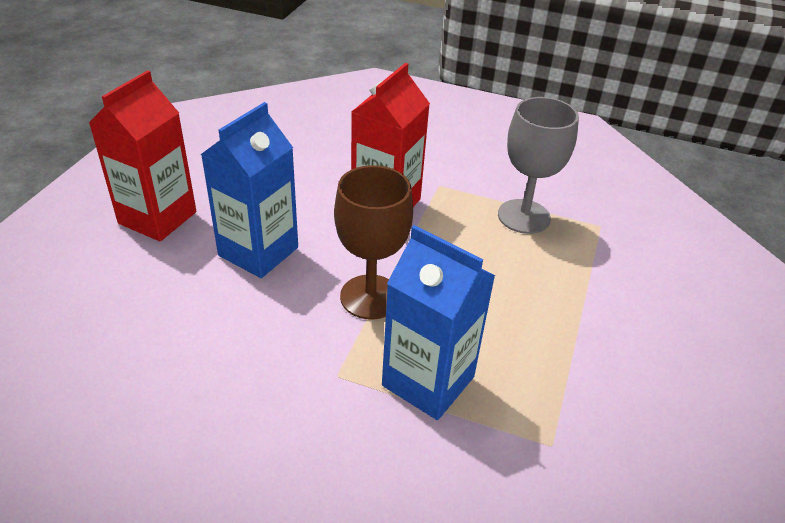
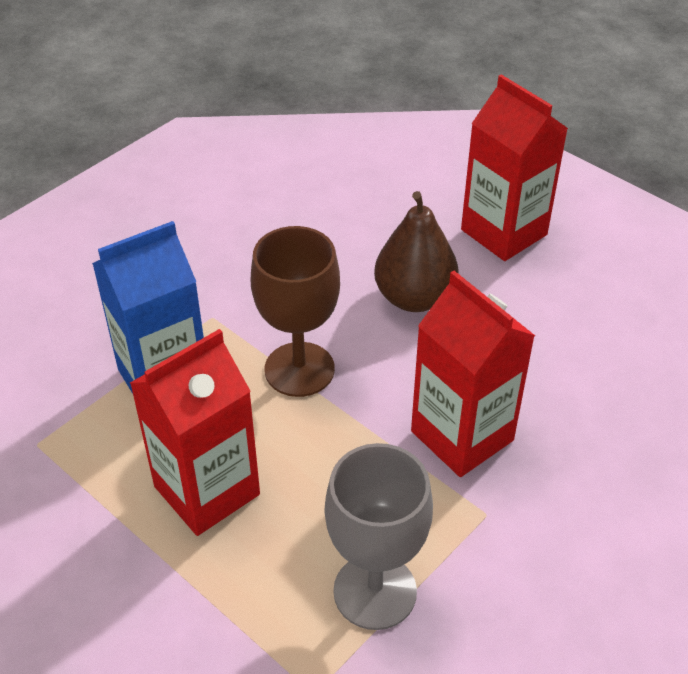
camera: 115 degrees right, 5 degrees up
blue carton [201,102,298,278] -> brown pear [374,191,459,312]
none -> red carton [130,329,260,536]

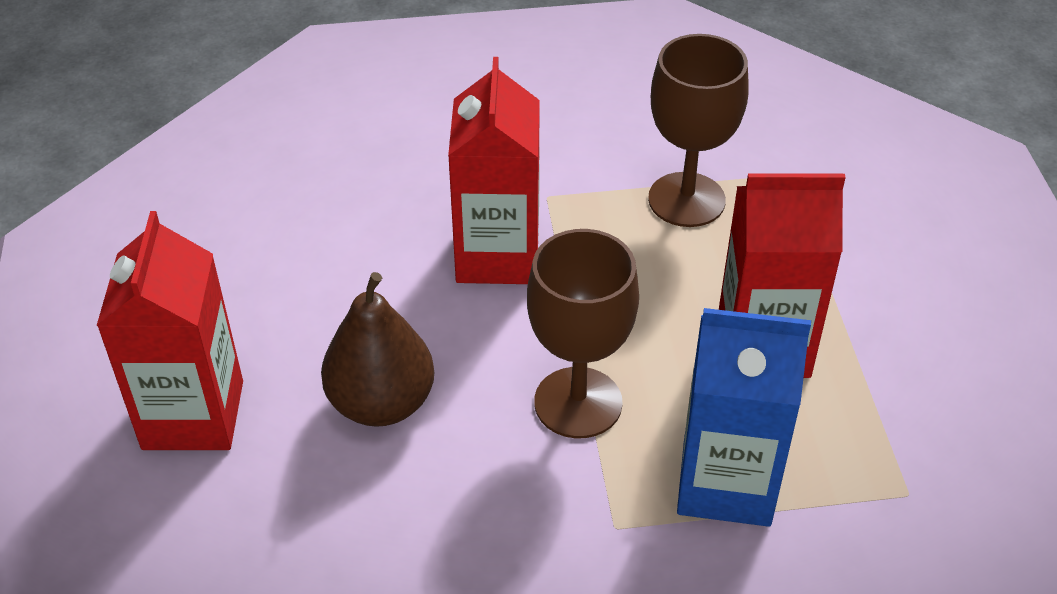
camera: 140 degrees left, 0 degrees up
grey goblet [325,443,433,630] -> brown goblet [648,34,748,227]

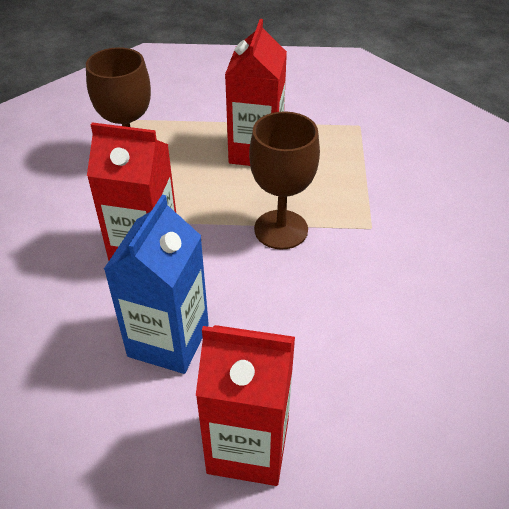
camera: 80 degrees left, 0 degrees up
brown pear [321,272,434,427] -> none
blue carton [677,308,811,527] -> blue carton moved to [104,195,209,374]

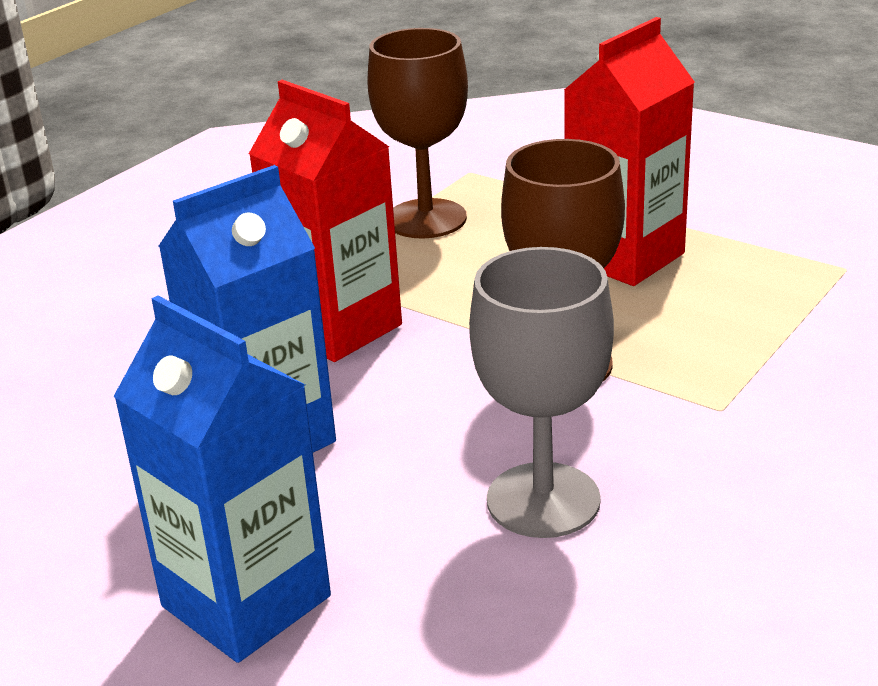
camera: 35 degrees right, 15 degrees down
red carton [196,325,295,486] -> blue carton [113,295,331,663]
none -> grey goblet [469,247,614,538]

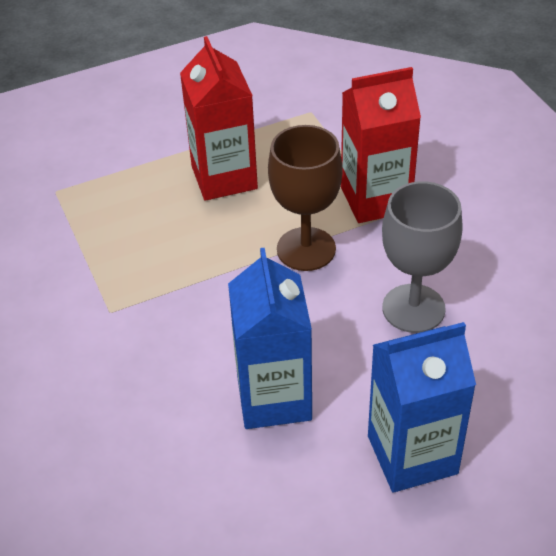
camera: 60 degrees left, 15 degrees up
red carton [249,80,402,362] -> red carton moved to [341,67,421,223]
brown goblet [367,28,468,239] -> none

